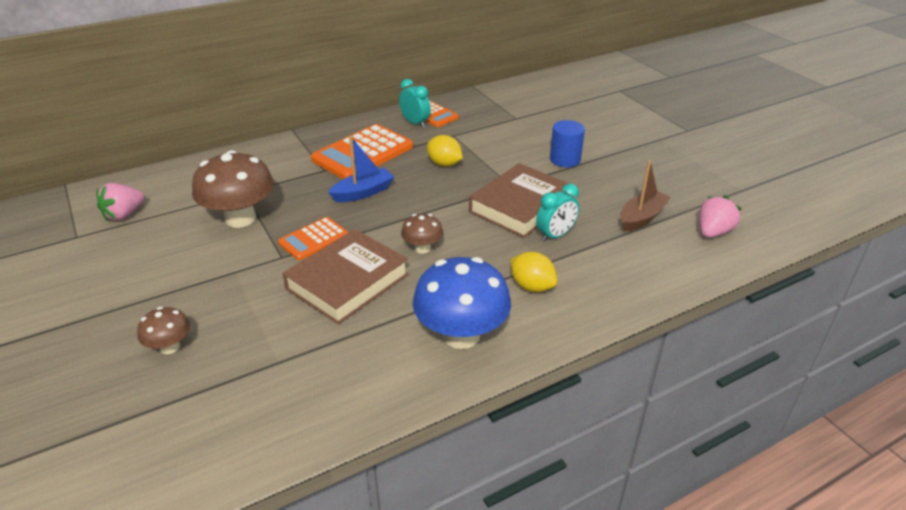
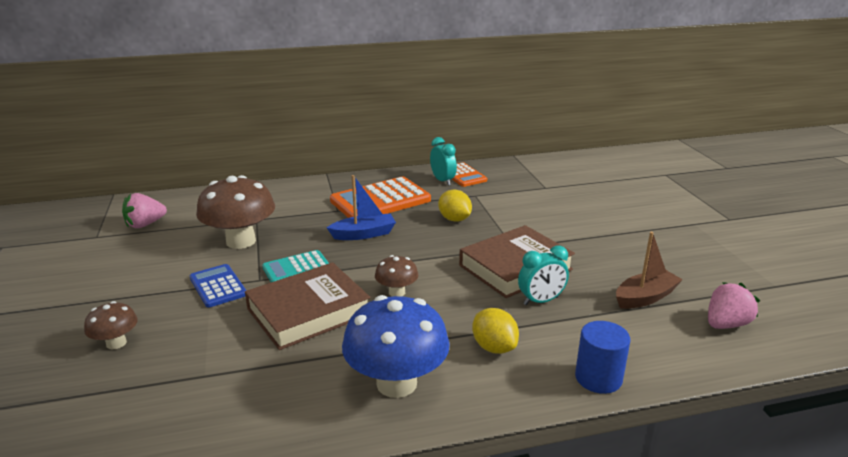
camera: 15 degrees right, 10 degrees down
orange calculator [278,217,348,260] -> turquoise calculator [262,250,329,282]
blue cylinder [550,120,585,167] -> blue cylinder moved to [575,321,630,394]
none -> blue calculator [190,264,247,308]

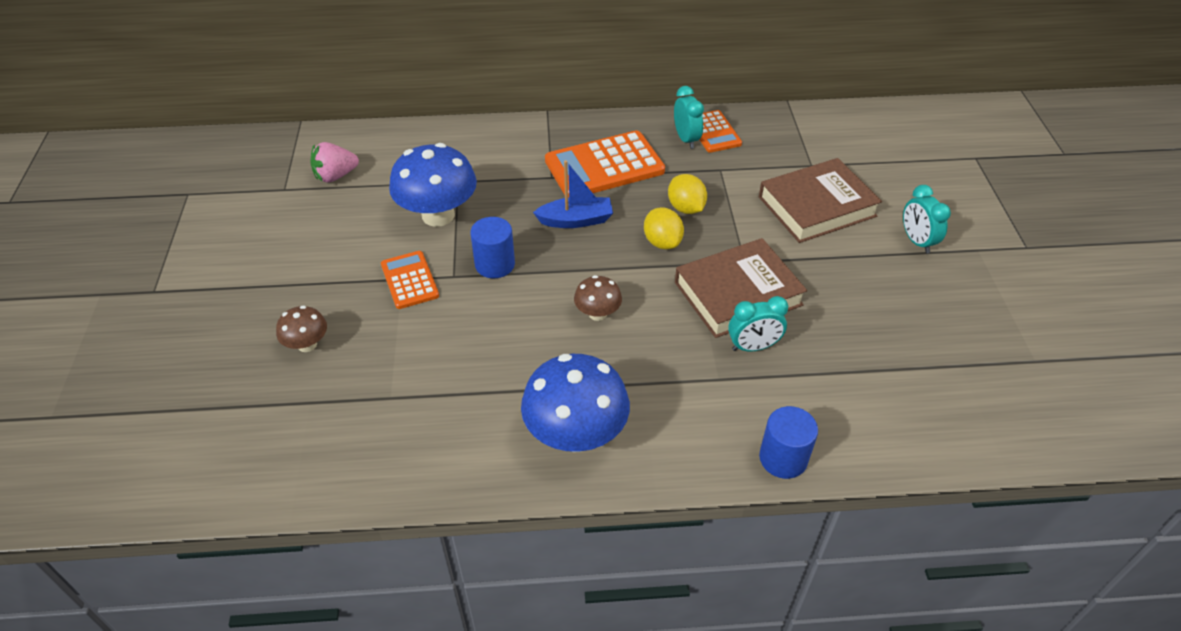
camera: 10 degrees right, 20 degrees up
blue calculator [190,264,247,308] -> orange calculator [381,251,439,309]
brown mushroom [196,175,275,249] -> blue mushroom [389,143,477,227]
brown book [245,262,370,350] -> brown book moved to [759,158,882,243]
turquoise calculator [262,250,329,282] -> blue cylinder [470,217,515,278]
yellow lemon [472,308,519,354] -> yellow lemon moved to [644,207,684,249]
brown boat [616,232,683,309] -> none
pink strawberry [708,282,760,329] -> none
none -> turquoise clock [903,185,951,254]

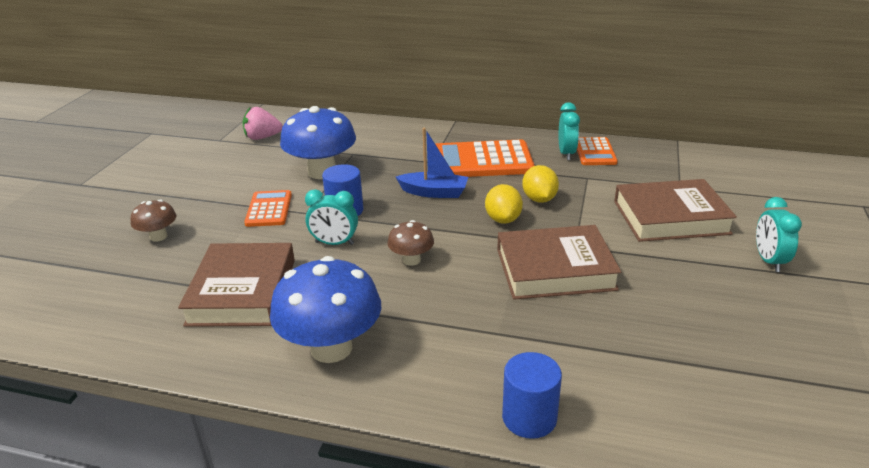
camera: 20 degrees right, 15 degrees down
turquoise clock [728,296,788,352] -> turquoise clock moved to [305,189,358,245]
none -> brown book [178,243,295,327]

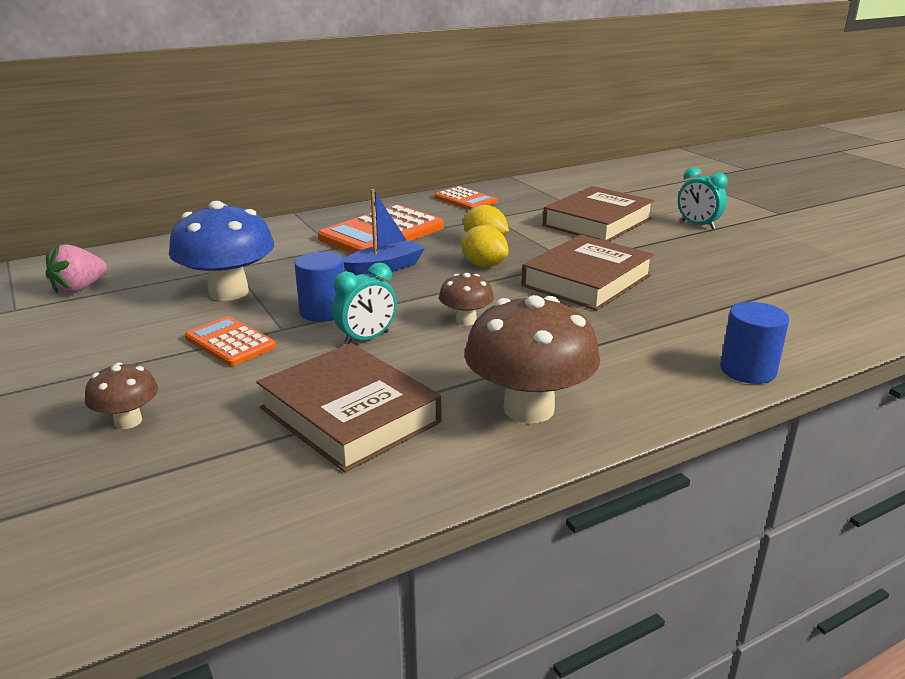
camera: 45 degrees left, 5 degrees down
blue mushroom [270,256,381,363] -> brown mushroom [465,295,600,424]
turquoise clock [559,102,580,160] -> none

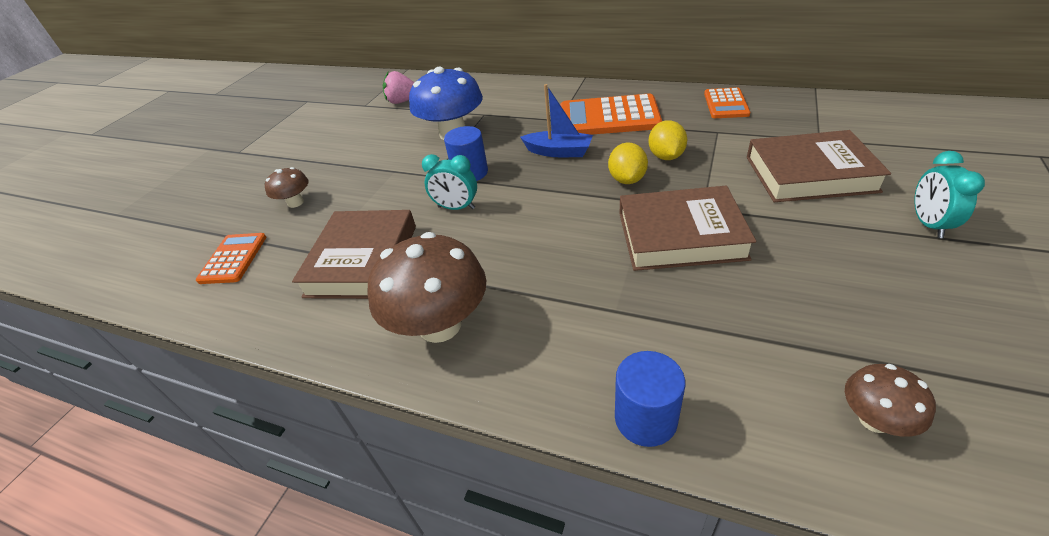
camera: 55 degrees right, 15 degrees up
orange calculator [185,316,276,366] -> orange calculator moved to [196,233,266,284]
brown mushroom [439,273,494,326] -> brown mushroom moved to [845,364,936,437]

